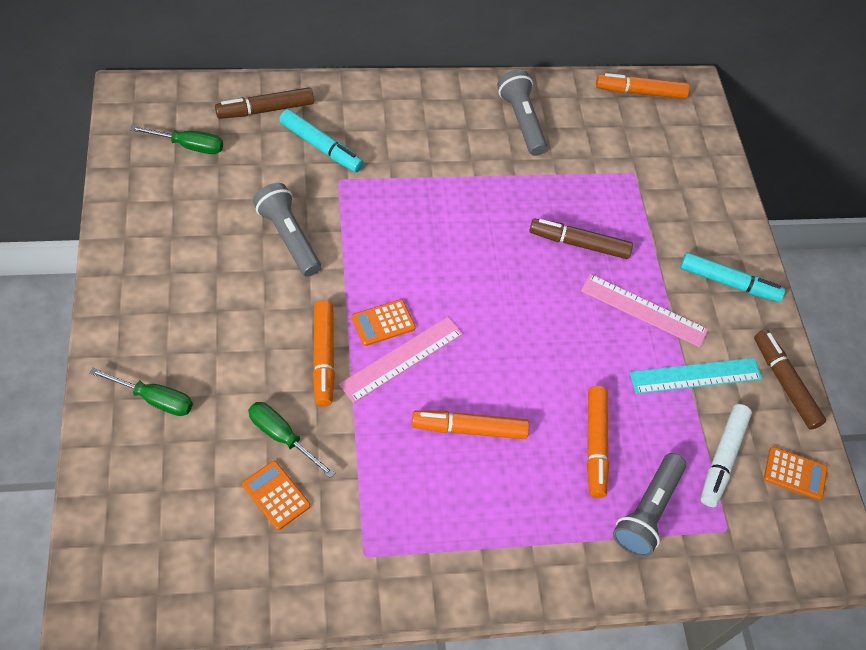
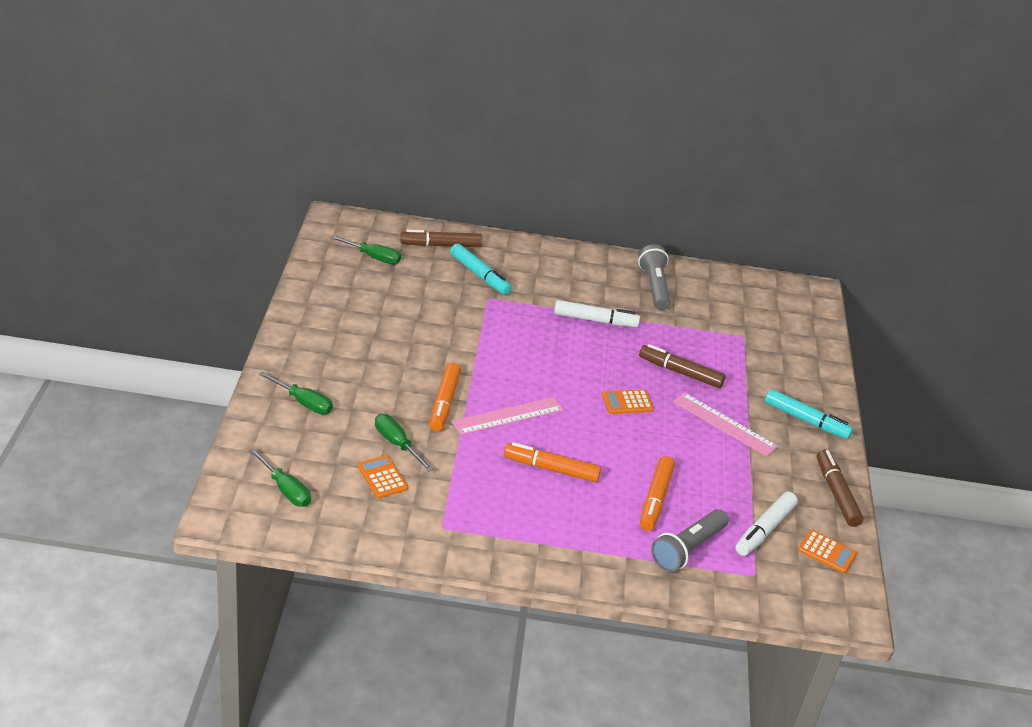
camera: 15 degrees right, 20 degrees down
grey flashlight [253,183,321,277] -> none
orange calculator [351,299,416,346] -> orange calculator moved to [602,390,654,414]
orange marker [596,73,689,99] -> none
turquoise ruler [629,358,762,394] -> none
none -> green screwdriver [249,448,311,507]
none -> white marker [554,300,640,327]

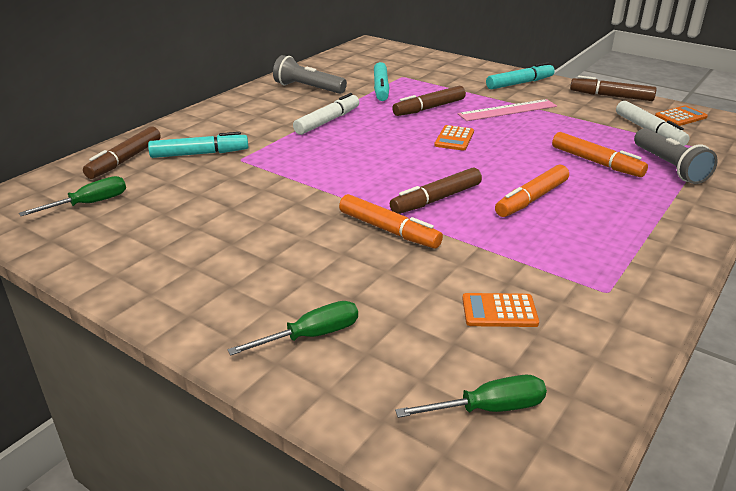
camera: 55 degrees left, 5 degrees down
green screwdriver [375,414,433,472] -> none
pink ruler [452,397,563,435] -> brown marker [390,167,482,214]
none -> turquoise marker [374,62,389,101]

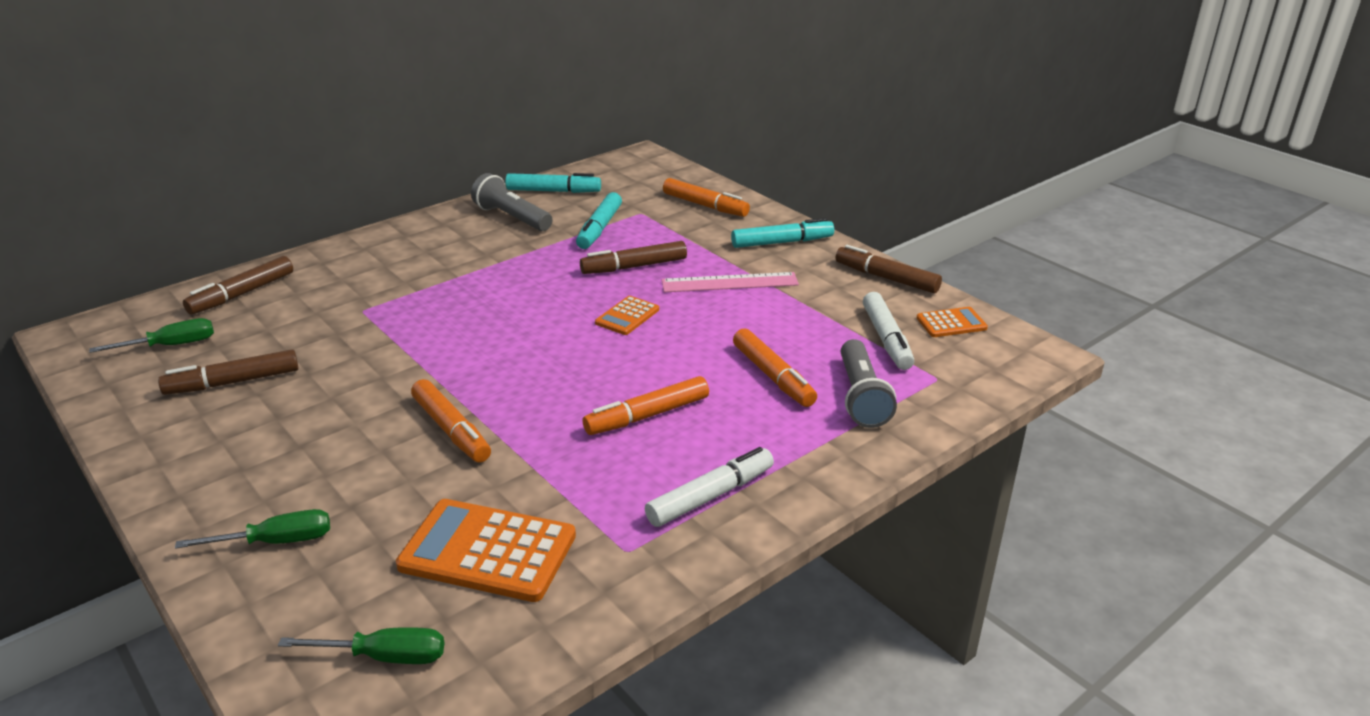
camera: 15 degrees right, 0 degrees up
turquoise marker [148,132,248,158] -> turquoise marker moved to [505,173,601,193]
white marker [293,93,359,135] -> white marker moved to [645,447,774,527]
brown marker [390,167,482,214] -> brown marker moved to [158,349,299,395]
orange calculator [462,293,539,327] -> orange calculator [396,499,576,602], size x1.90
none -> orange marker [663,178,750,217]

